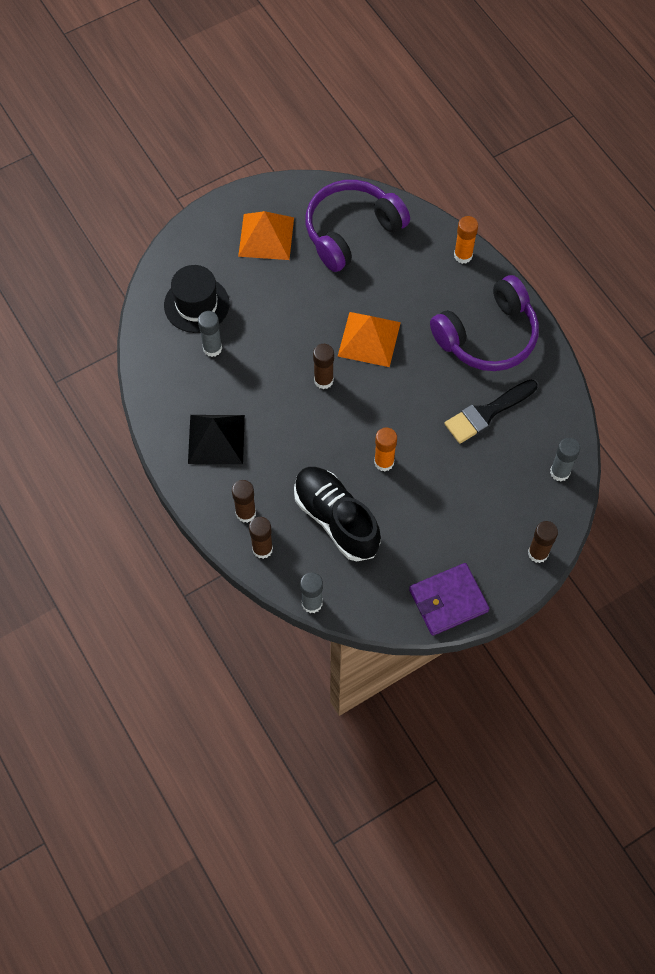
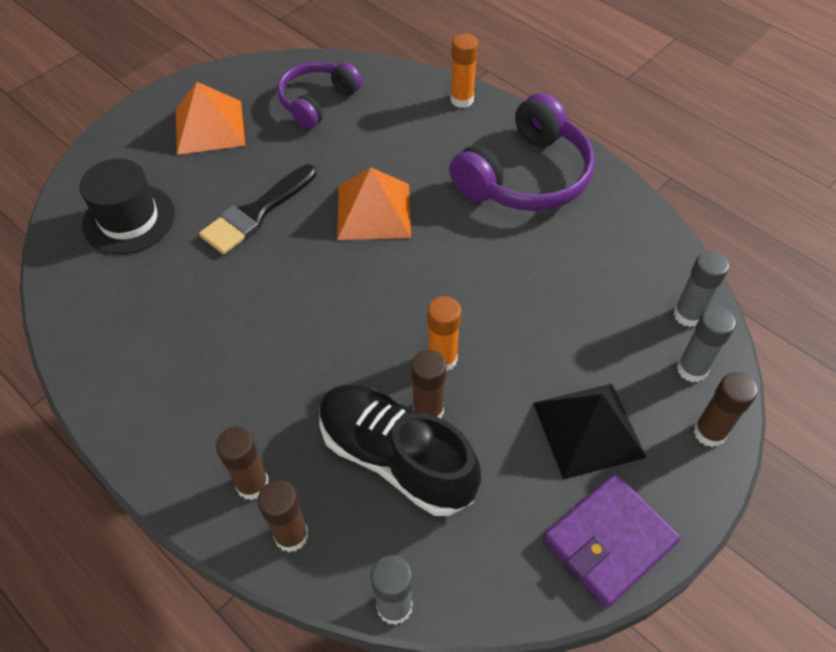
camera: 15 degrees left, 10 degrees down
black pyramid [188,415,245,464] -> black pyramid moved to [533,384,647,480]
grey glue stick [198,311,222,357] -> grey glue stick moved to [677,307,736,383]
purple headphones [306,180,410,272] -> purple headphones [277,61,362,129], size x0.64
brown glue stick [313,344,334,389] -> brown glue stick moved to [411,350,447,419]
black brush [444,380,538,444] -> black brush moved to [199,165,316,254]

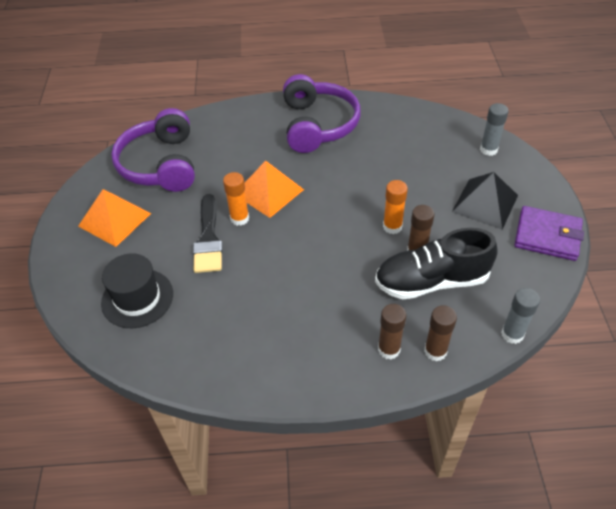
camera: 45 degrees left, 5 degrees down
purple headphones [277,61,362,129] -> purple headphones [111,108,195,192], size x1.56
orange glue stick [450,34,478,108] -> orange glue stick moved to [223,172,249,226]
purple wallet [543,474,681,608] -> purple wallet turned 75 degrees counterclockwise [514,206,584,261]
grey glue stick [673,251,729,327] -> none
brown glue stick [694,372,758,447] -> none

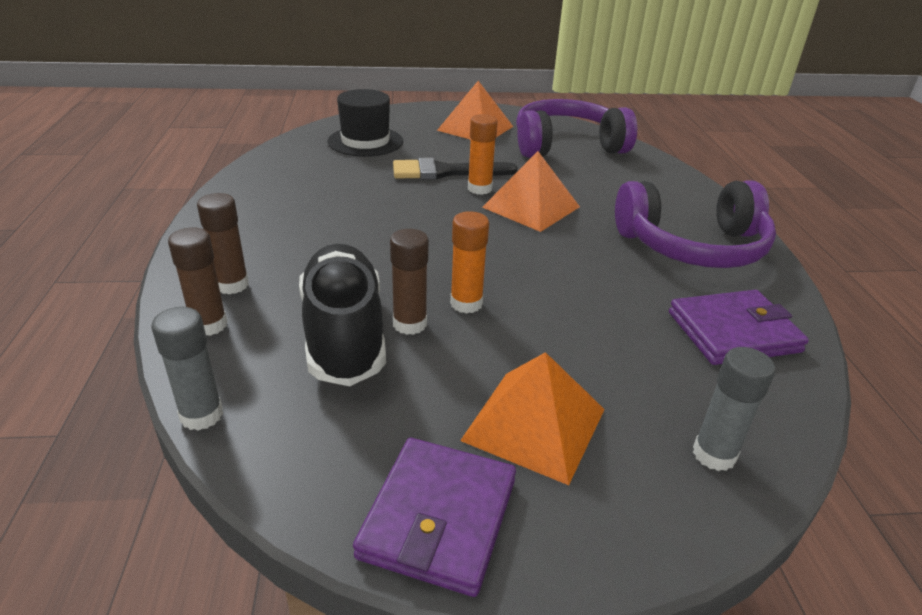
camera: 85 degrees right, 15 degrees down
black pyramid [452,172,518,230] -> orange pyramid [460,352,605,485]
none -> purple wallet [669,290,809,365]

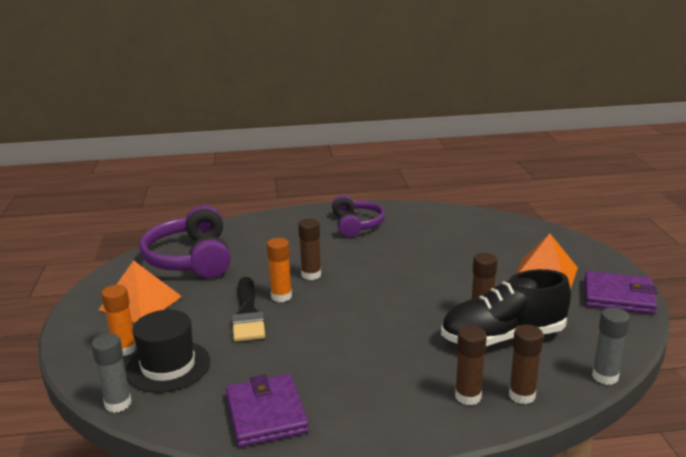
camera: 90 degrees left, 10 degrees down
orange glue stick [450,211,489,314] -> orange glue stick moved to [101,285,137,356]
orange pyramid [482,151,580,232] -> brown glue stick [298,219,321,280]
purple headphones [615,181,776,268] -> purple headphones [332,195,385,237], size x0.64
purple wallet [669,290,809,365] -> purple wallet moved to [226,374,309,447]
grey glue stick [693,347,776,471] -> grey glue stick moved to [91,333,132,413]

